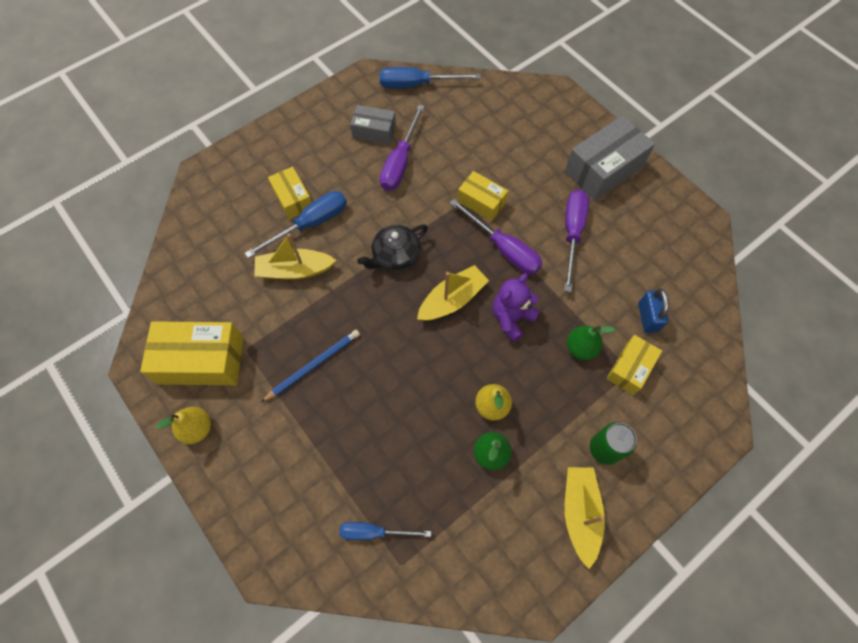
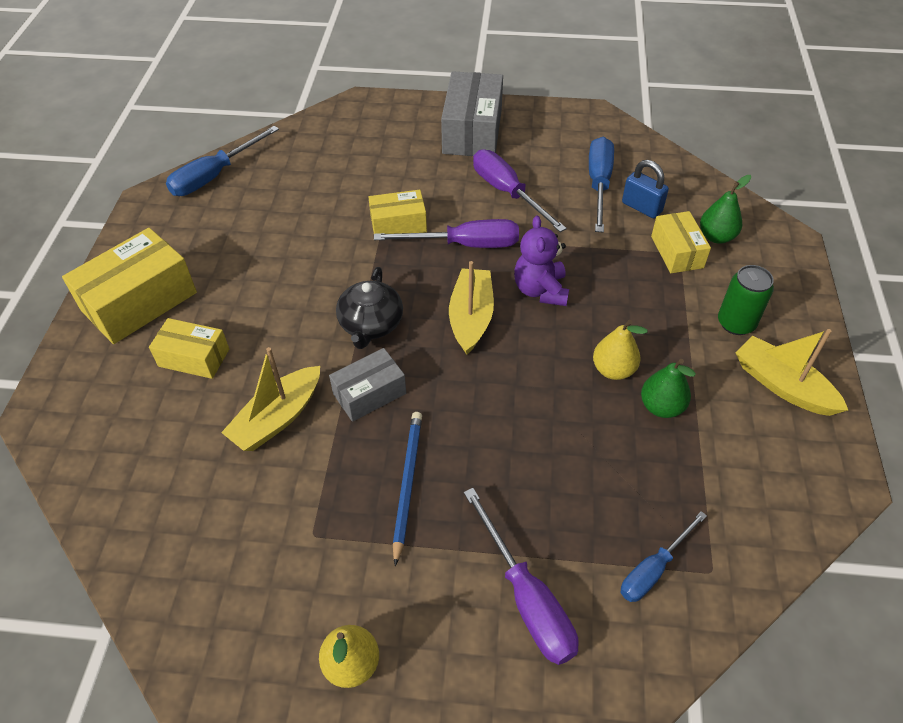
camera: 45 degrees left, 15 degrees down
yellow box [140,321,244,385] -> yellow box moved to [62,228,197,344]
blue screwdriver [245,191,347,258] -> blue screwdriver moved to [589,137,614,233]
grey box [350,105,396,145] -> grey box moved to [329,348,406,422]
purple screwdriver [380,105,425,191] -> purple screwdriver moved to [464,488,579,665]
green pear [567,325,616,360] -> green pear moved to [700,175,751,244]

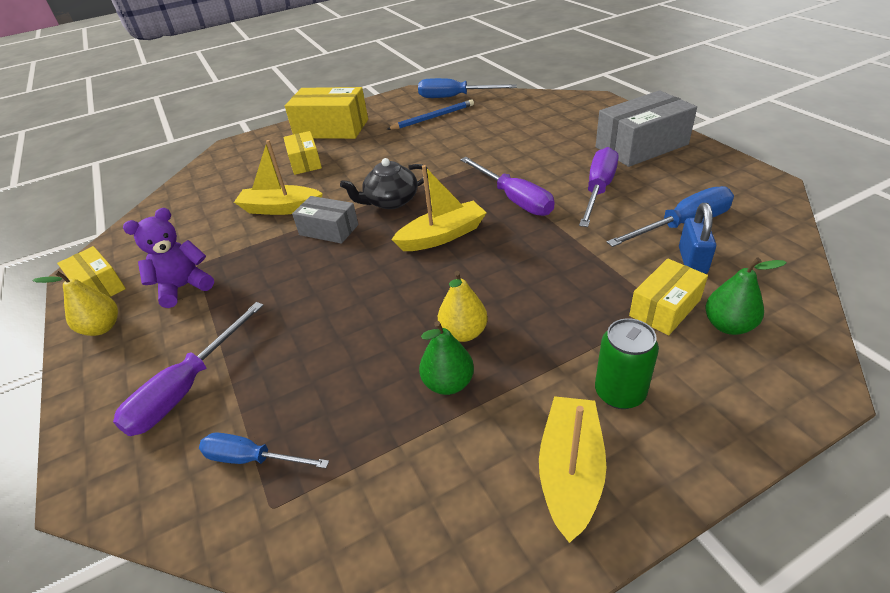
camera: 60 degrees right, 10 degrees down
yellow box [368,190,427,234] -> yellow box moved to [57,246,126,297]
blue pencil [393,412,422,566] -> blue pencil moved to [387,99,474,130]
purple teddy bear [514,216,569,306] -> purple teddy bear moved to [123,208,214,308]

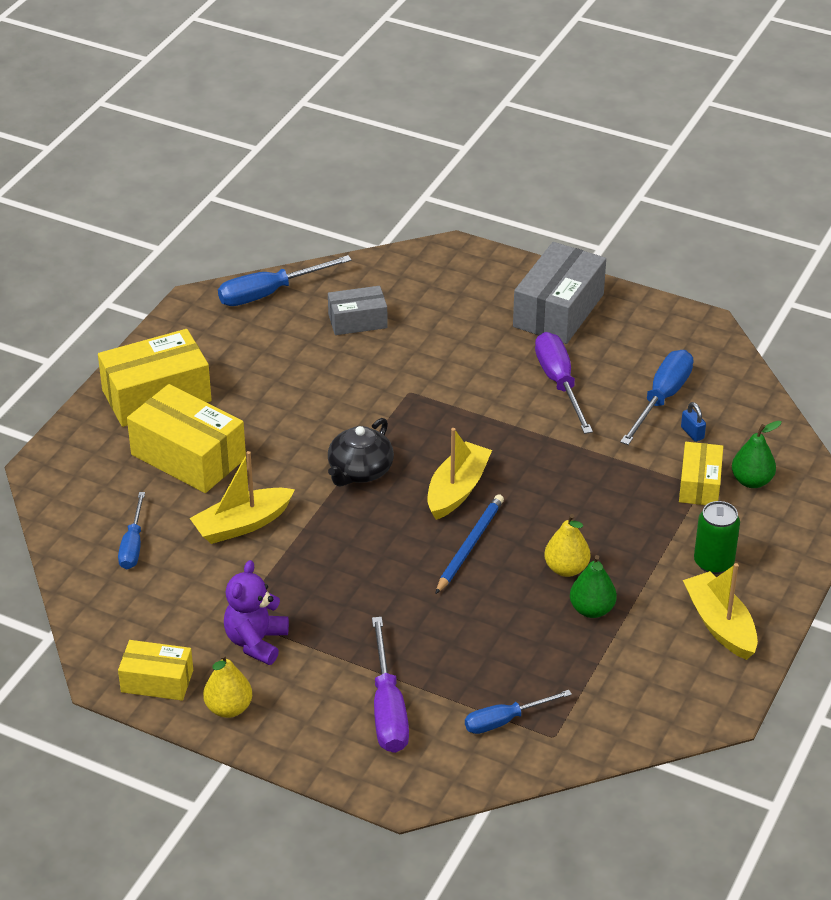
camera: 40 degrees left, 0 degrees up
yellow box [283,131,322,175] -> yellow box [127,384,246,493], size x1.69
grey box [292,196,358,244] -> grey box moved to [328,286,388,335]
blue pencil [387,99,474,130] -> blue pencil moved to [435,494,504,594]
purple screwdriver [460,157,555,216] -> none
blue padlock [679,203,716,274] -> blue padlock [681,402,706,442], size x0.62
none -> blue screwdriver [118,492,145,569]

